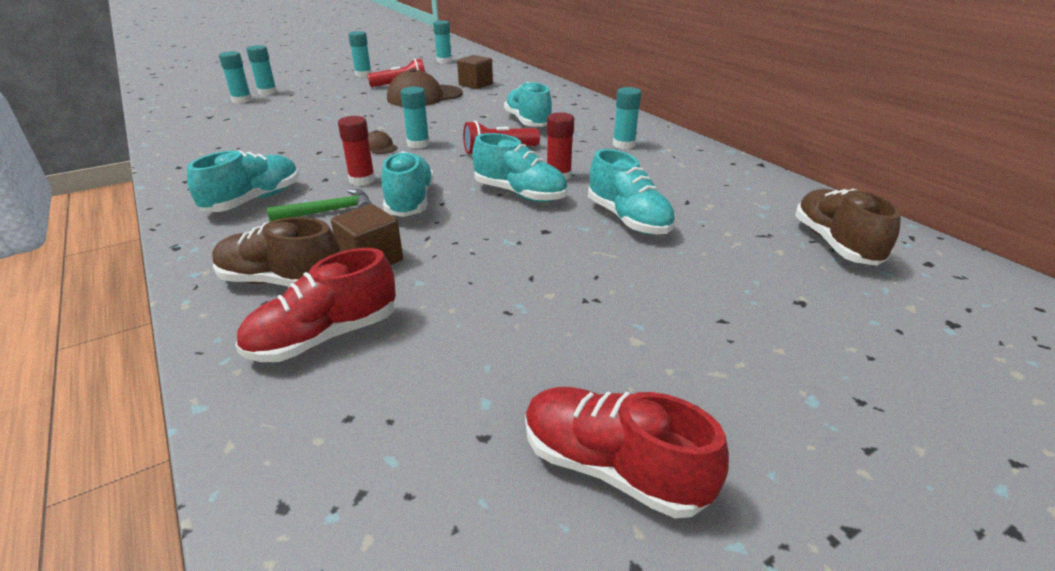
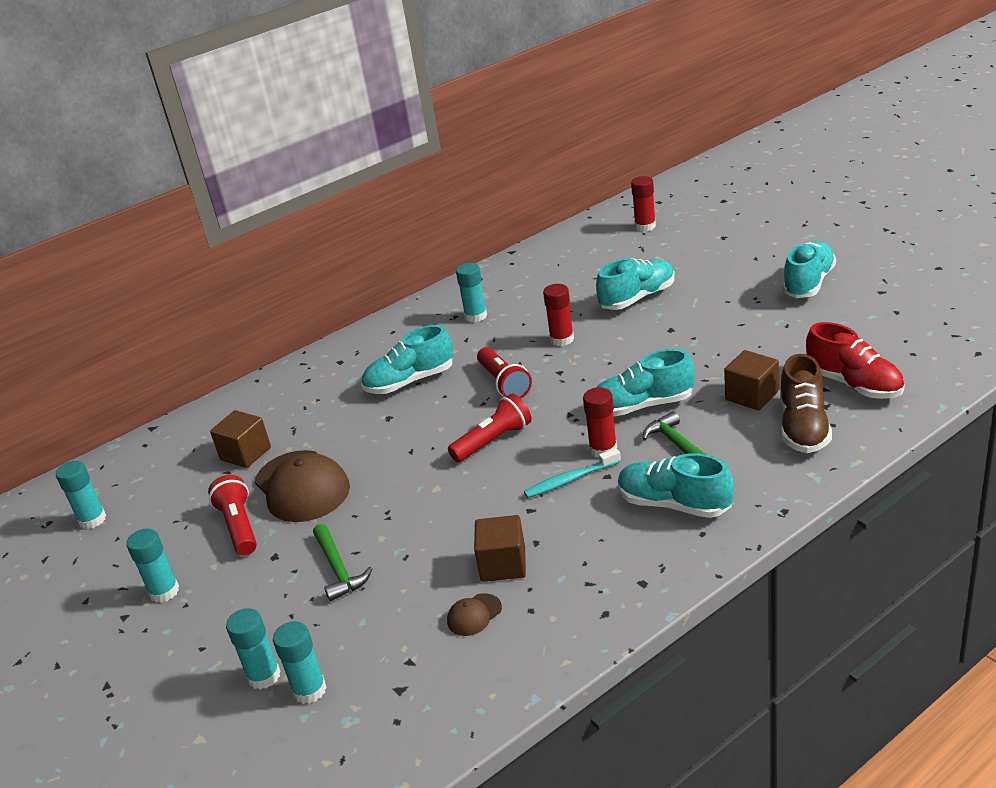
camera: 90 degrees left, 0 degrees up
brown cap [368,130,398,154] -> brown cap moved to [447,593,502,636]
turquoise glue stick [400,87,430,149] -> red flashlight [448,394,532,462]
turquoise shoe [472,133,568,202] -> turquoise shoe moved to [782,241,836,298]
red shoe [525,387,729,518] -> none
brown shoe [795,189,901,266] -> red glue stick [631,176,656,232]
none -> green hammer [313,524,372,601]
none -> brown cube [474,515,526,582]
none -> turquoise toothbrush [524,448,621,498]

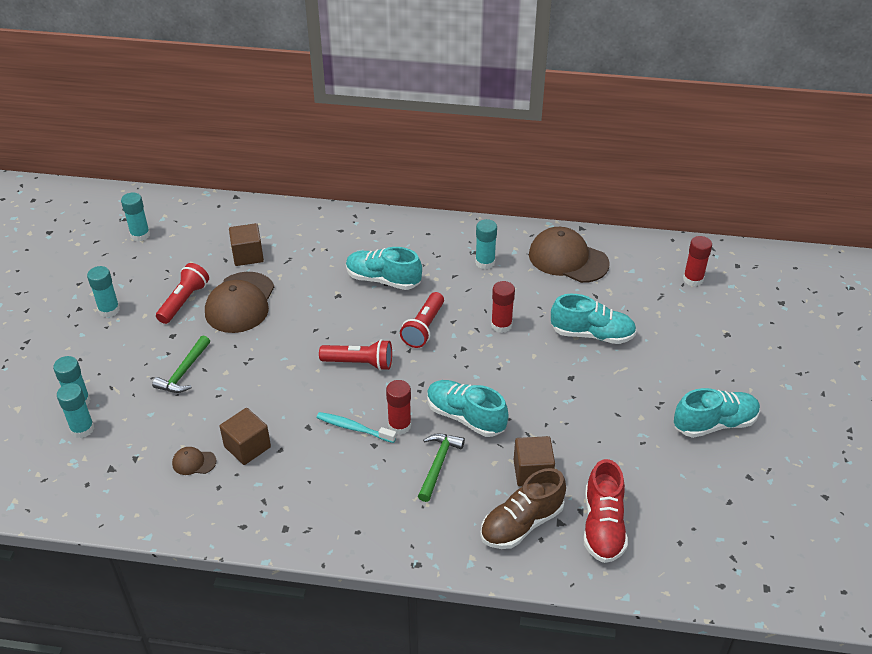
camera: 40 degrees right, 10 degrees up
turquoise shoe [618,453,734,518] -> none
none -> brown cap [529,227,610,283]

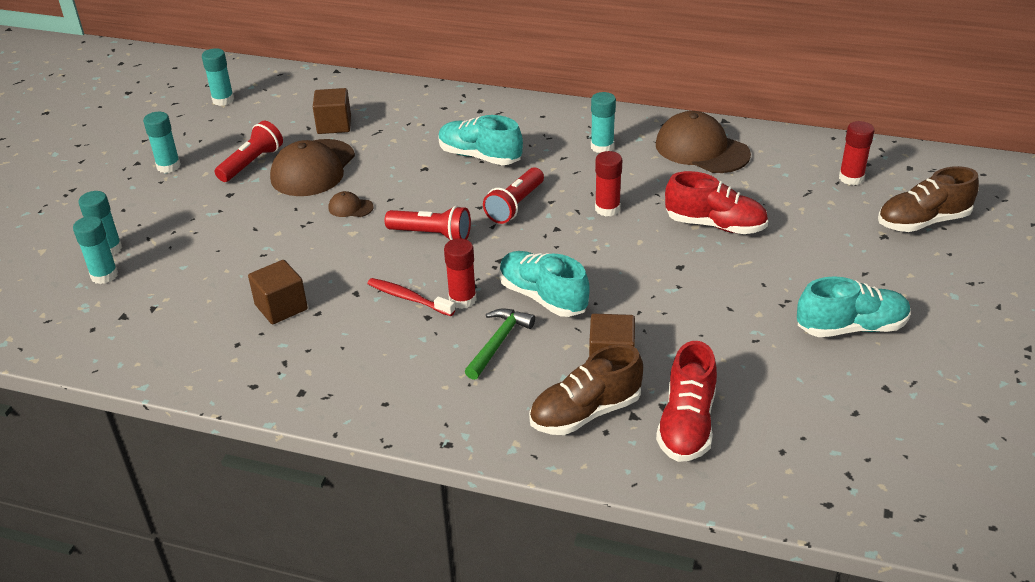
camera: 10 degrees right, 5 degrees down
green hammer [152,335,210,393] -> none
brown cap [172,447,217,475] -> brown cap moved to [329,191,374,217]
turquoise toothbrush [317,412,396,443] -> red toothbrush [367,278,455,316]
turquoise shoe [551,294,637,344] -> red shoe [665,171,768,234]
none -> brown shoe [878,166,979,232]

